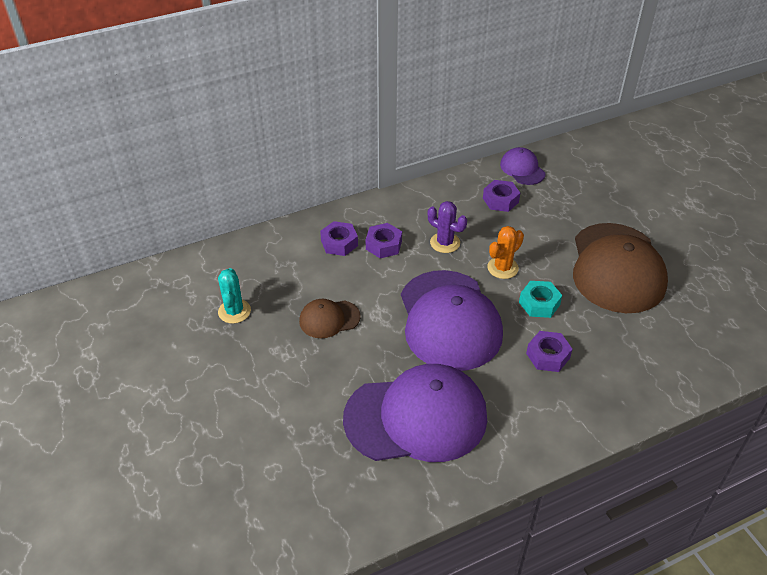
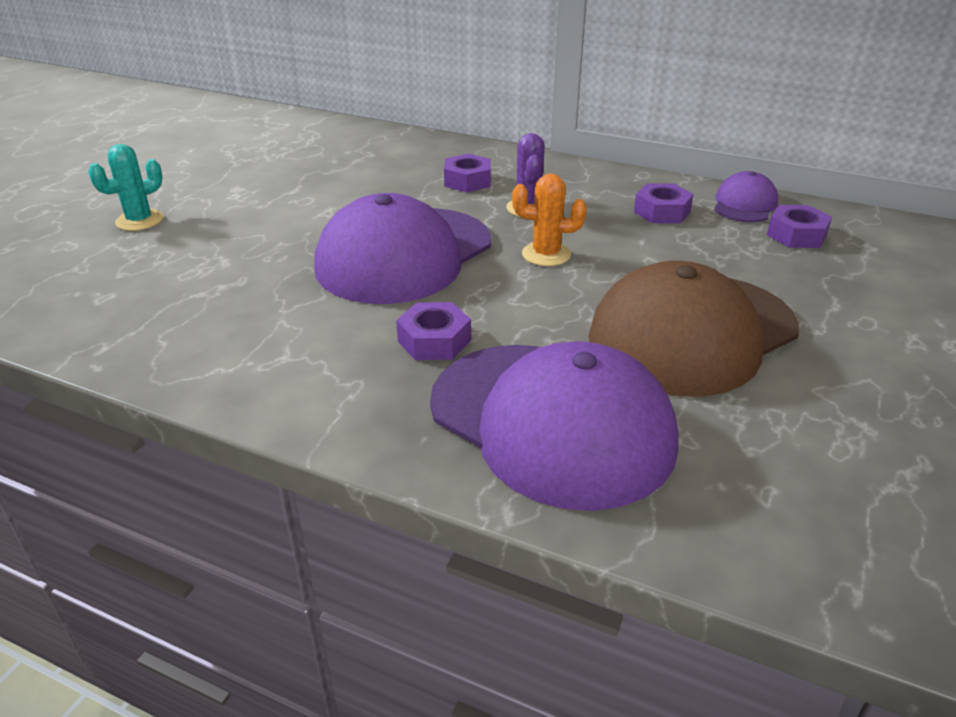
camera: 50 degrees right, 10 degrees down
turquoise cactus [218,268,251,324] -> turquoise cactus moved to [88,144,163,231]
brown cap [299,299,361,338] -> none
purple nut [320,221,358,256] -> purple nut moved to [767,205,832,248]
purple cap [343,364,487,462] -> purple cap moved to [430,341,679,511]
turquoise nut [519,281,562,318] -> none

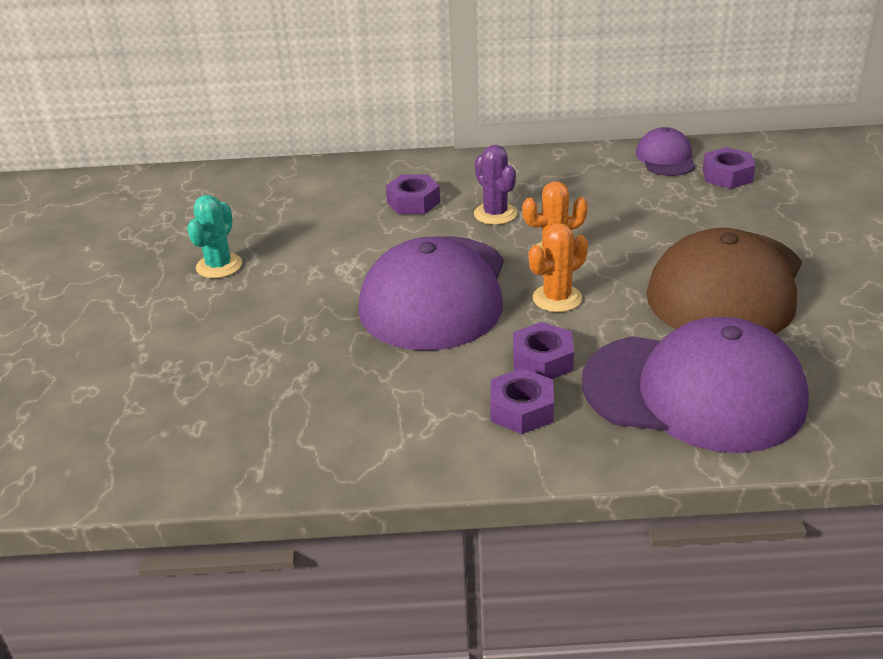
camera: 25 degrees left, 0 degrees up
turquoise cactus [88,144,163,231] -> turquoise cactus moved to [187,195,242,278]
purple nut [634,183,693,223] -> purple nut moved to [490,368,554,434]
none -> orange cactus [529,223,588,312]

